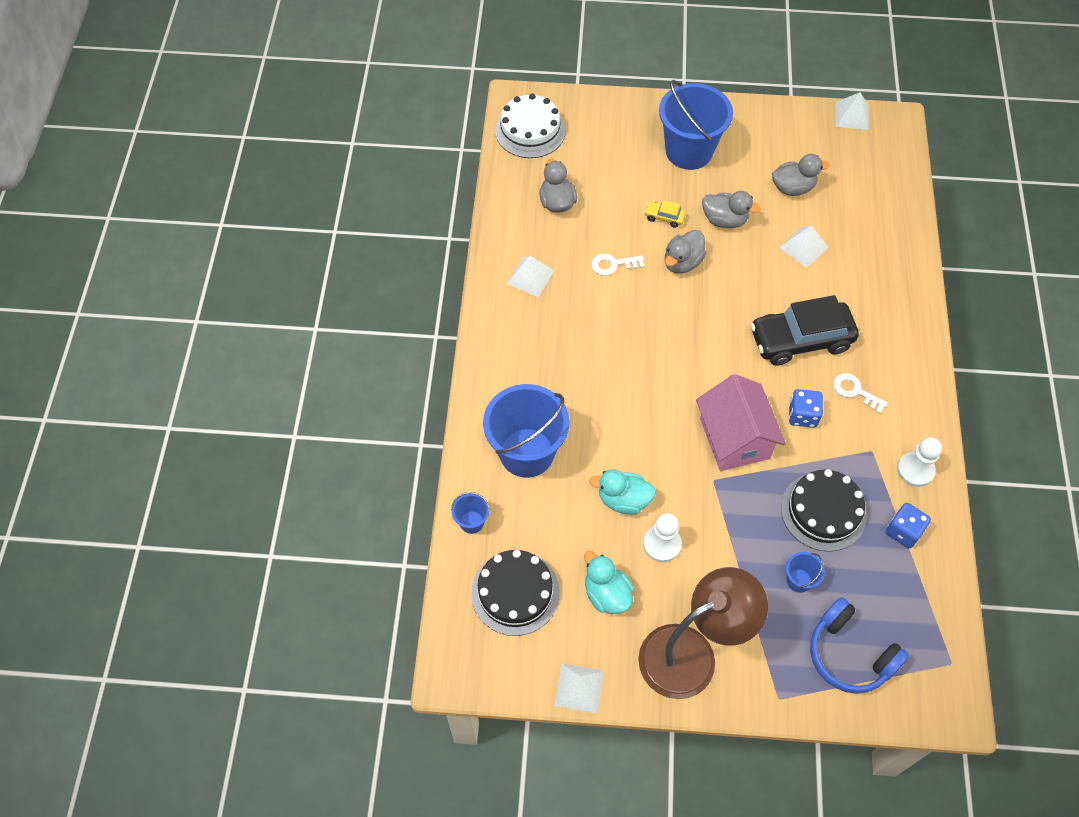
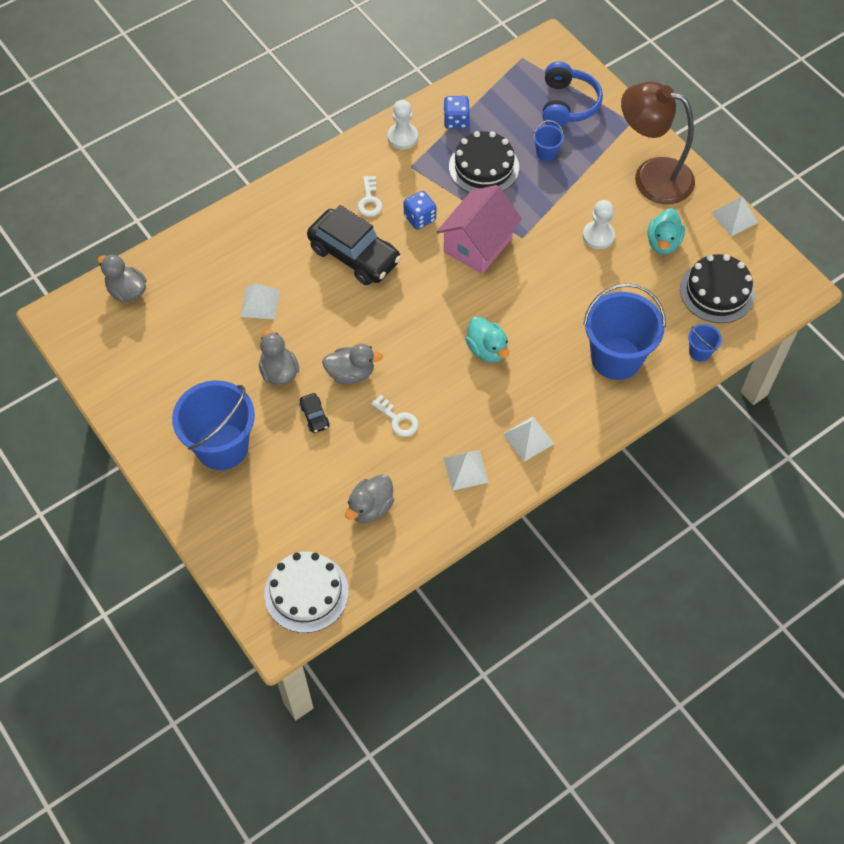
camera: 130 degrees left, 0 degrees up
turquoise duck [589,469,656,515] -> turquoise duck moved to [466,316,509,363]
yellow car [644,200,686,228] -> black car [299,393,330,433]
grey duck [772,154,830,196] -> grey duck moved to [98,254,147,302]
white pyramid [835,92,869,130] -> white pyramid moved to [503,416,555,462]

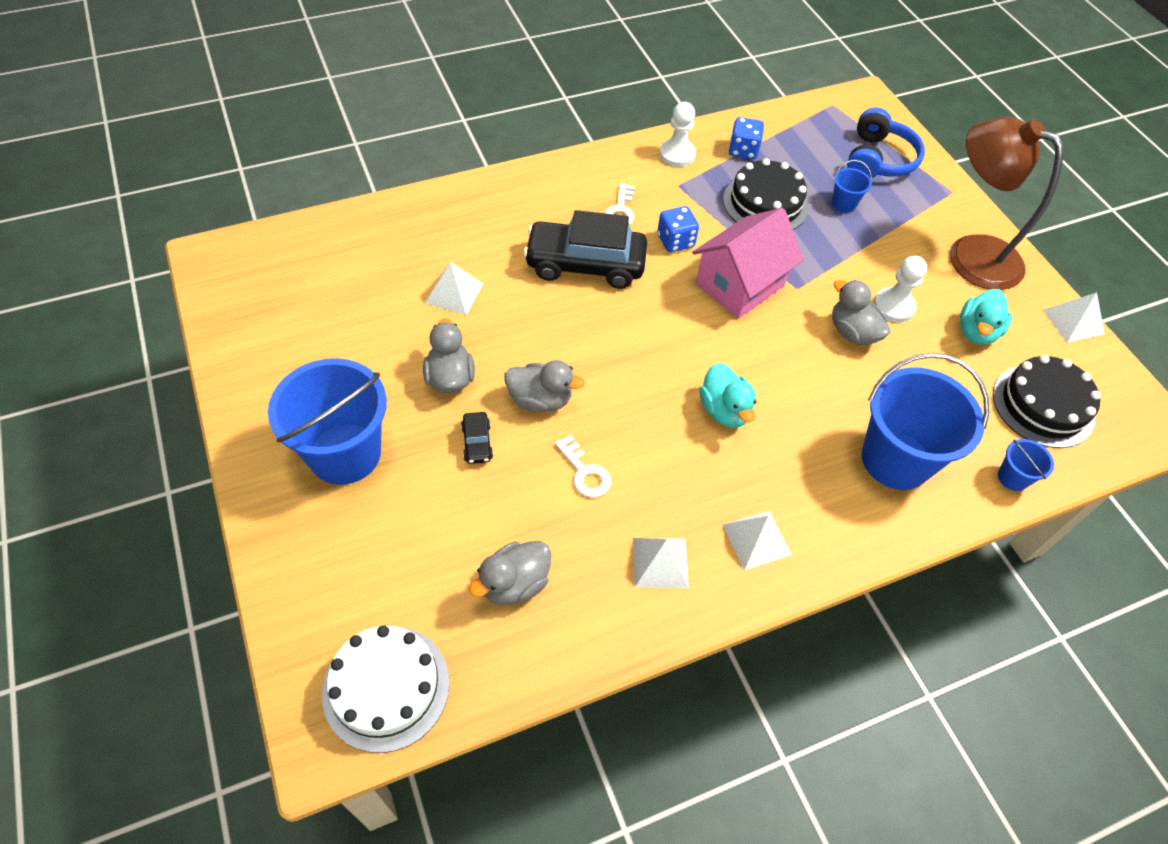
camera: 10 degrees right, 5 degrees down
grey duck [98,254,147,302] -> grey duck moved to [832,280,890,345]
black car [307,205,401,285] -> black car turned 135 degrees clockwise [523,210,647,289]

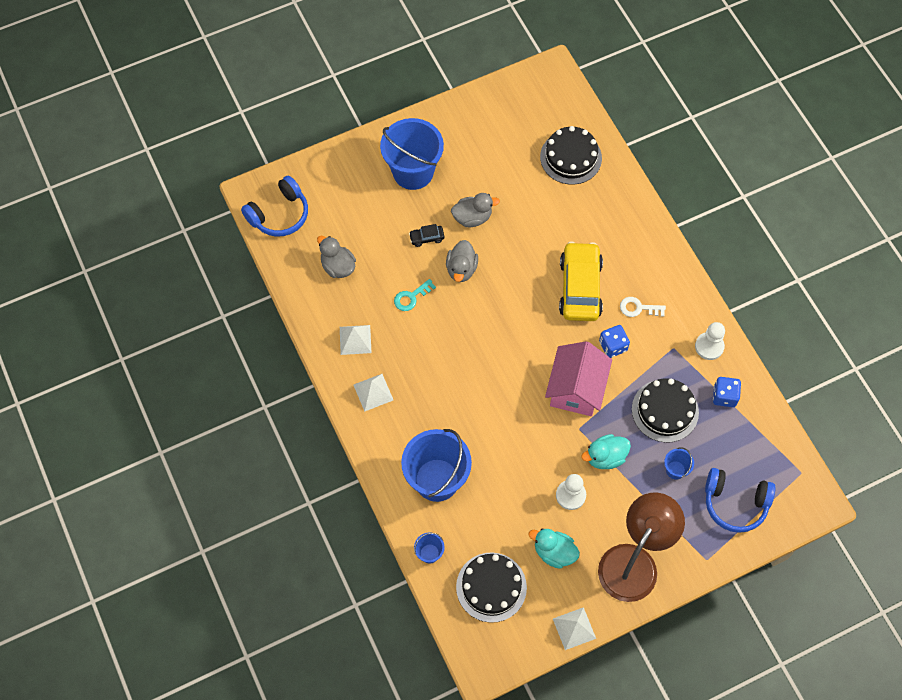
camera: 90 degrees right, 10 degrees up
white cake [322,625,450,753] -> blue headphones [241,176,308,237]
white pyramid [425,262,483,315] -> none
black car [523,210,647,289] -> yellow car [559,241,603,321]
white key [555,435,611,498] -> turquoise key [394,279,436,311]
pink house [692,208,804,319] -> pink house turned 60 degrees clockwise [545,341,612,416]
turquoise duck [699,363,757,428] -> turquoise duck moved to [581,434,631,469]
grey duck [832,280,890,345] -> none
none -> black cake [540,126,602,185]

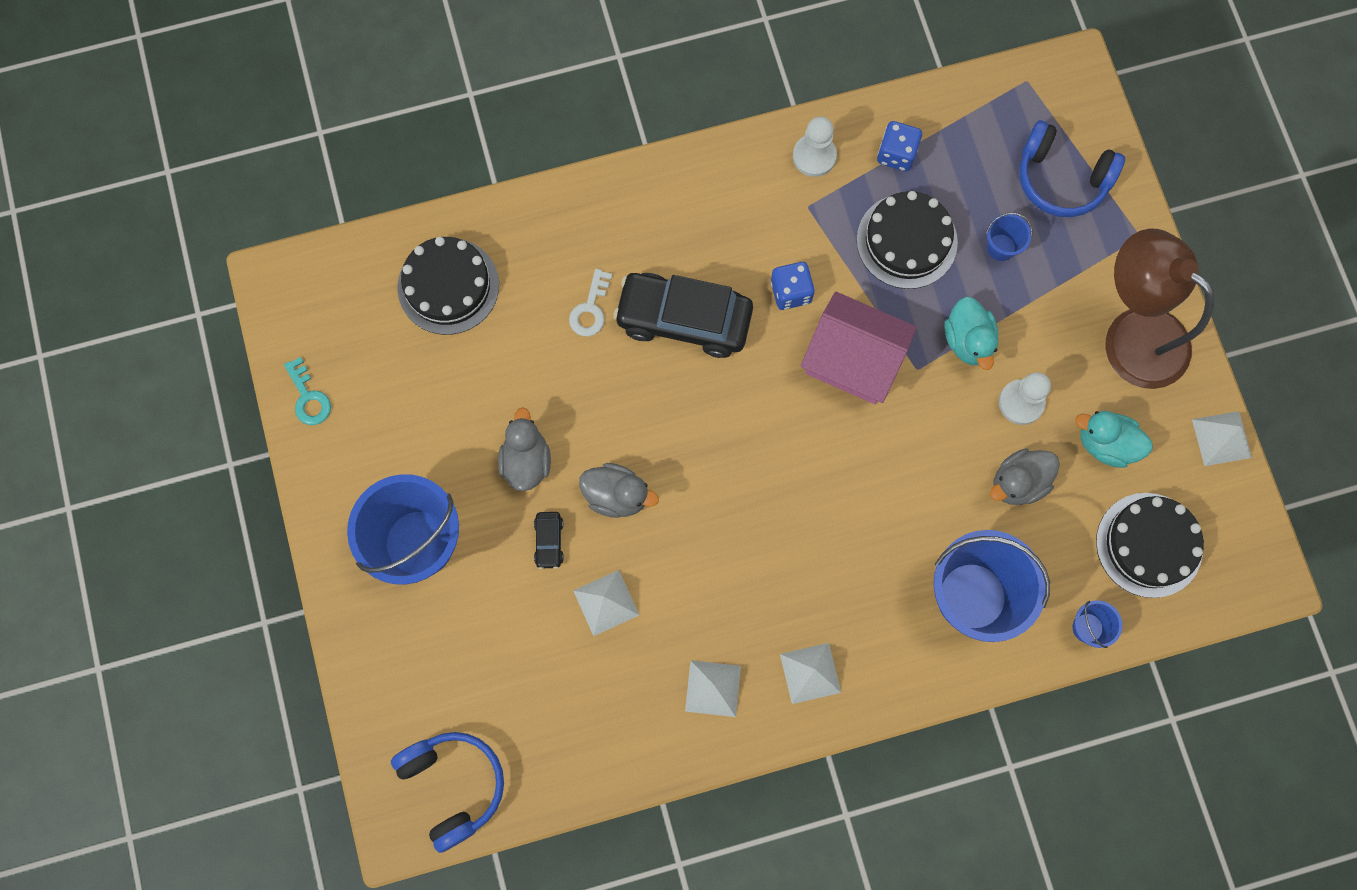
camera: 80 degrees left, 10 degrees up
grey duck [317,236,356,278] -> grey duck moved to [990,448,1060,505]
turquoise key [394,279,436,311] -> turquoise key moved to [284,357,331,425]
turquoise duck [529,528,580,569] -> turquoise duck turned 75 degrees clockwise [1075,411,1153,468]
yellow car [559,241,603,321] -> black car [613,273,753,358]
white key [620,297,666,317] -> white key moved to [569,269,612,336]
blue headphones [705,468,776,533] -> blue headphones turned 90 degrees clockwise [1020,120,1125,217]
none -> white pyramid [573,570,639,636]

